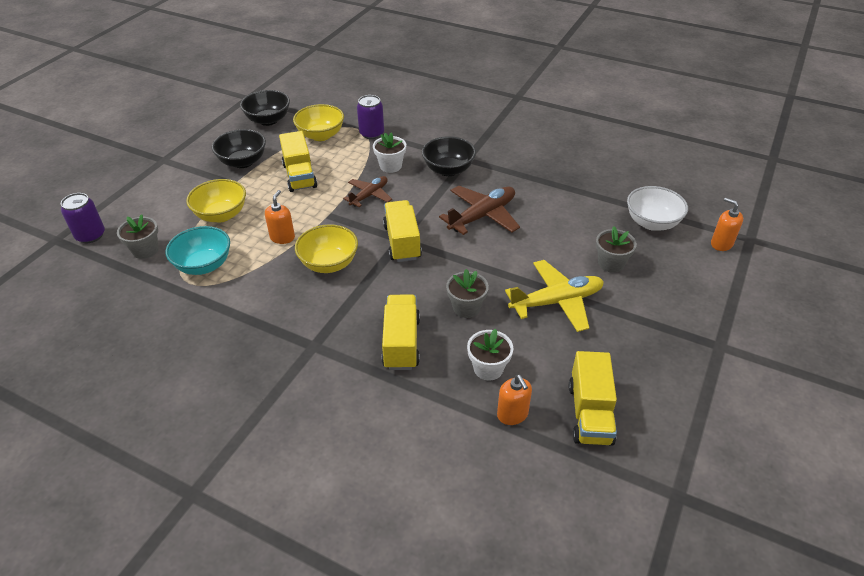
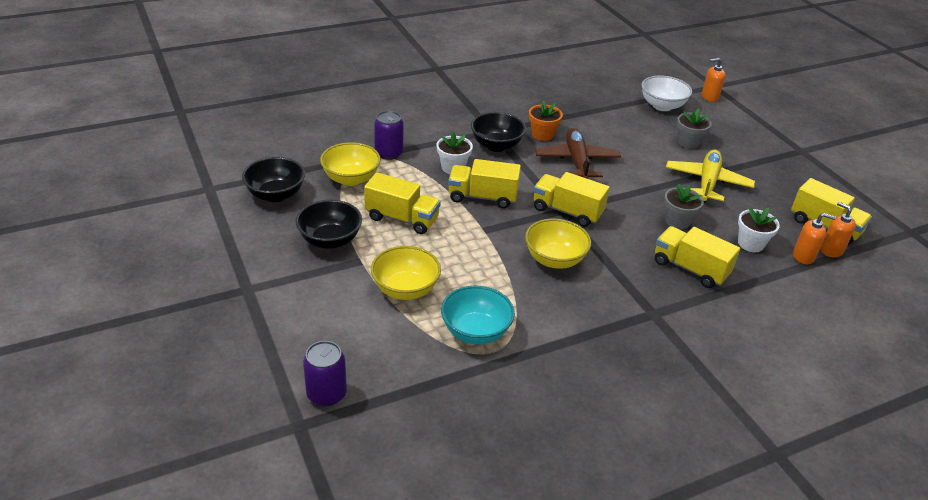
camera: 55 degrees left, 5 degrees down
grey flower pot [117,214,159,259] -> none
orange soap dispenser [265,190,295,244] -> orange soap dispenser moved to [821,202,856,258]
brown plane [343,176,392,207] -> yellow truck [448,159,521,208]
none -> orange flower pot [529,101,563,141]

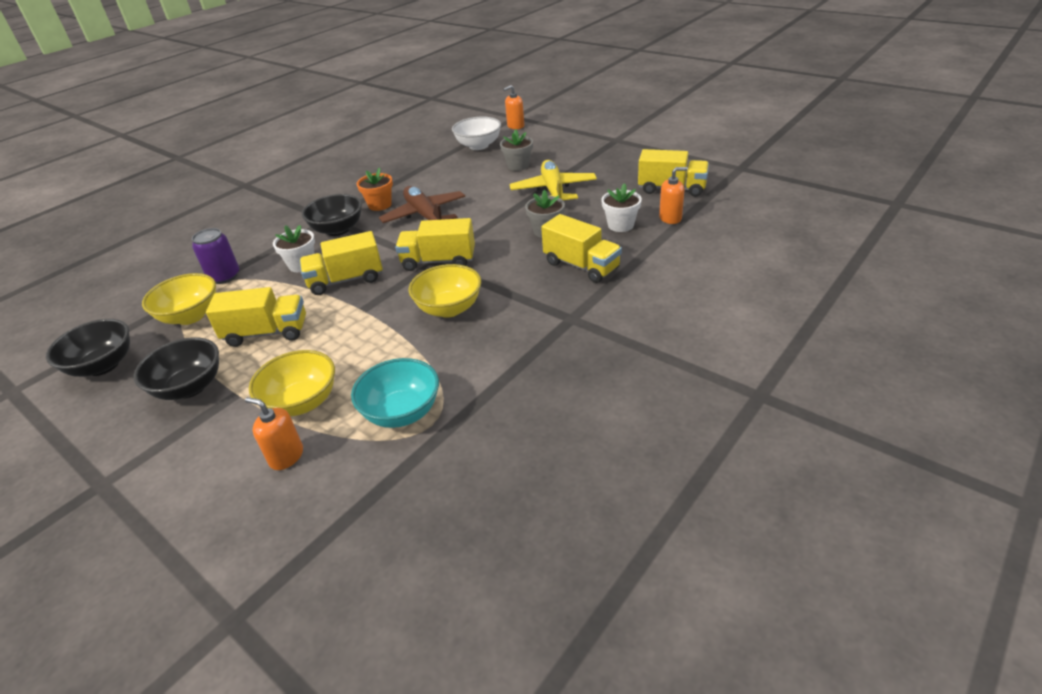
camera: 20 degrees left, 0 degrees up
purple can [303,341,347,406] -> none
yellow truck [655,226,740,288] -> yellow truck turned 150 degrees counterclockwise [541,214,622,283]
orange soap dispenser [821,202,856,258] -> orange soap dispenser moved to [245,397,303,470]

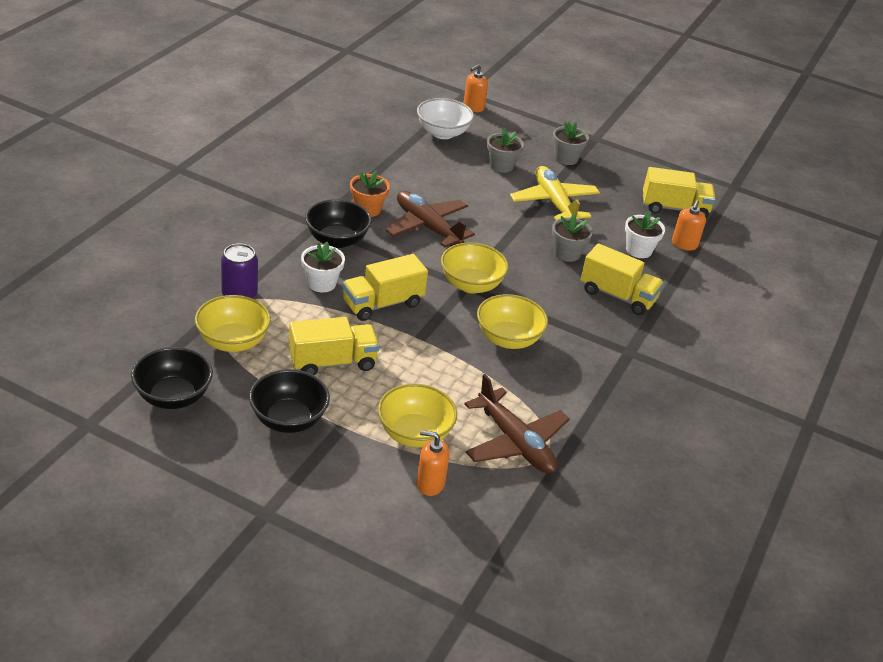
camera: 20 degrees left, 0 degrees up
turquoise bowl [351,358,439,428] -> brown plane [464,374,570,473]
yellow truck [395,218,475,271] -> yellow bowl [441,243,509,294]
orange soap dispenser [659,167,688,224] -> orange soap dispenser turned 135 degrees clockwise [672,200,706,251]
none -> grey flower pot [553,122,589,165]

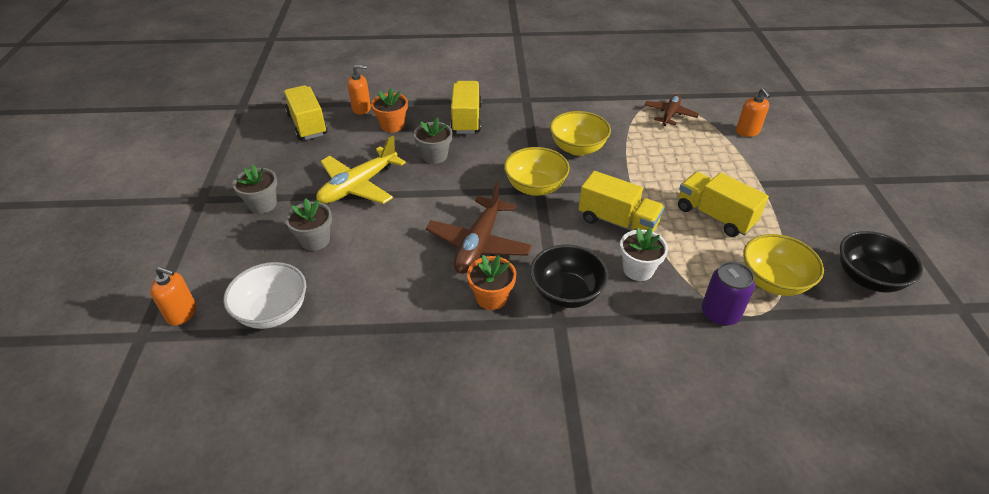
camera: 115 degrees left, 5 degrees up
black bowl [249,369,330,433] -> none
yellow bowl [378,384,457,448] -> none
brown plane [464,374,570,473] -> brown plane [644,94,699,126], size x0.63
white flower pot [625,211,665,258] -> orange flower pot [371,88,408,133]

